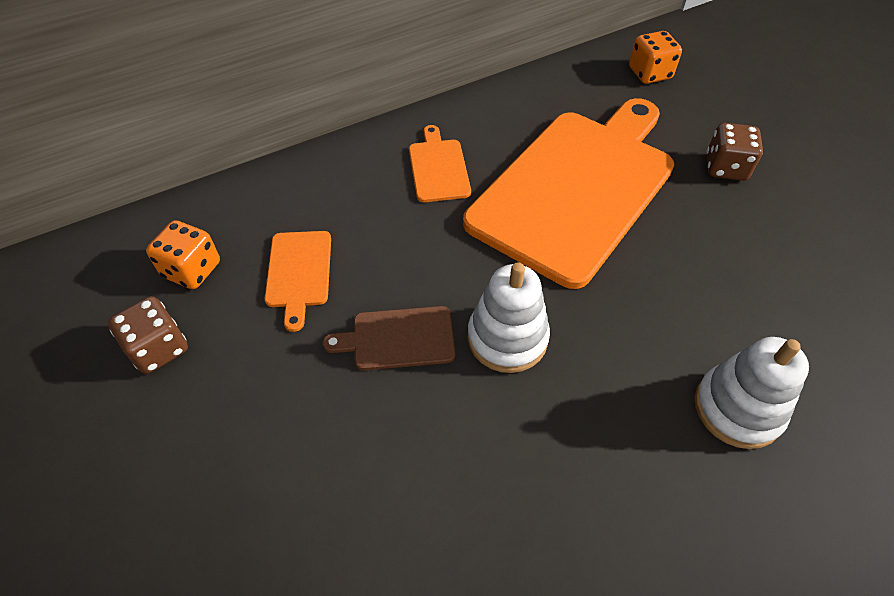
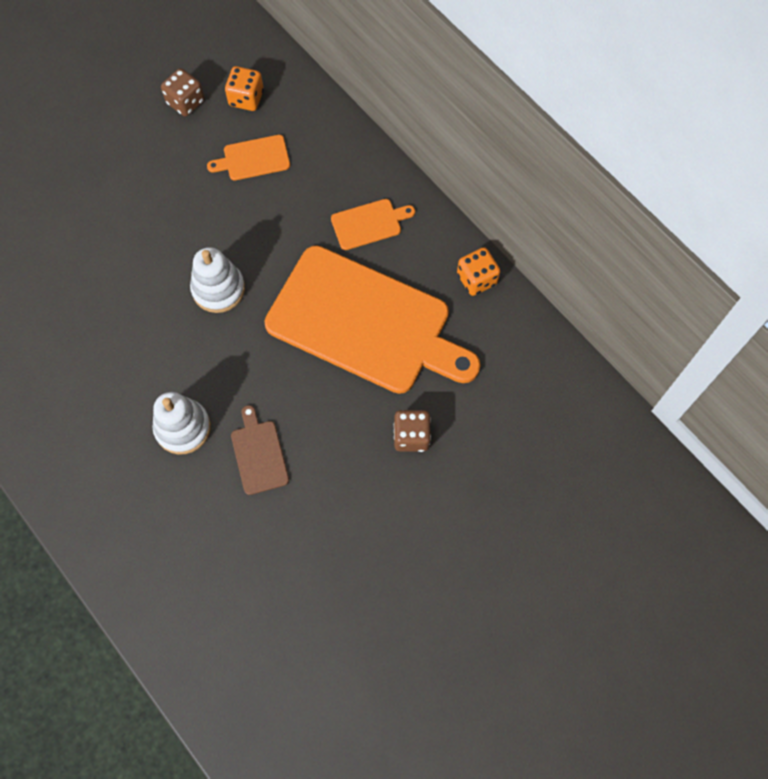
camera: 80 degrees right, 15 degrees up
brown cutting board [322,306,455,370] -> brown cutting board moved to [231,405,289,495]
orange dice [629,31,682,84] -> orange dice moved to [457,247,500,296]

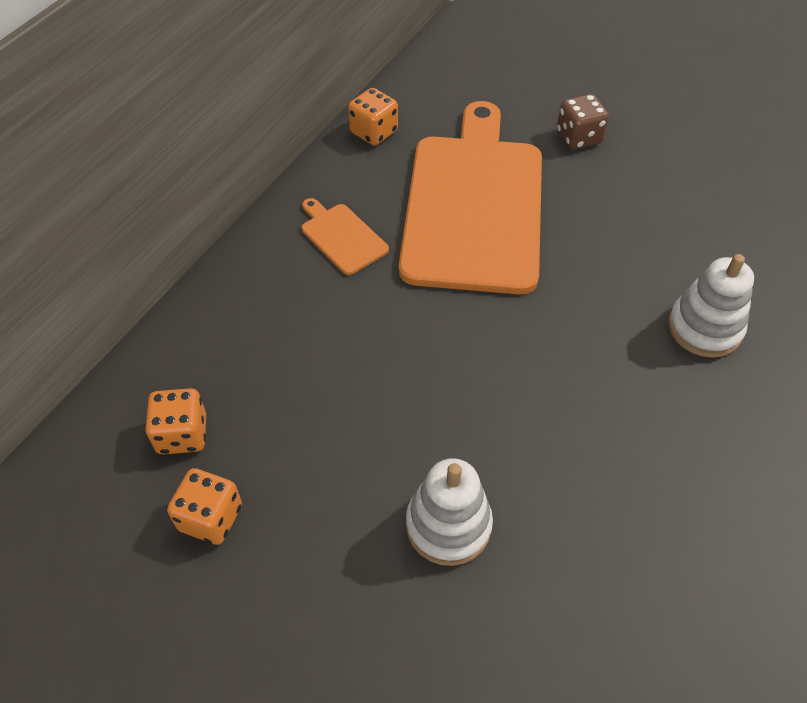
camera: 110 degrees left, 15 degrees down
brown dice [161,68,205,116] -> orange dice [167,468,242,545]
white stacking toy [190,247,245,313] -> white stacking toy moved to [406,458,493,566]
orange cutting board [207,135,290,180] -> none
brown cutting board [231,405,289,495] -> none

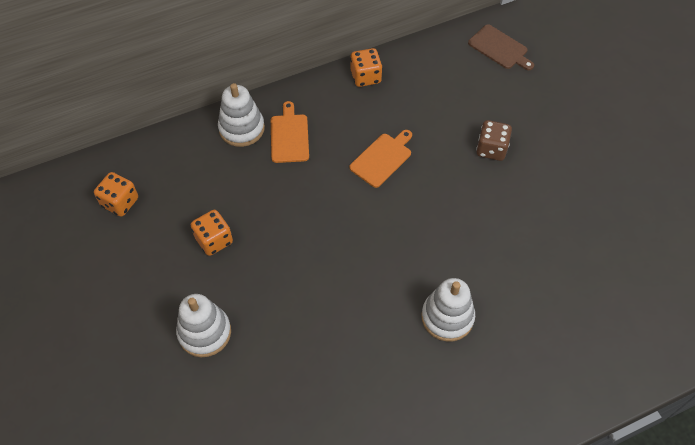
camera: 35 degrees right, 5 degrees up
orange dice [167,468,242,545] -> orange dice moved to [191,210,233,256]
orange cutting board [399,101,542,295] -> orange cutting board [349,130,412,188], size x0.40
none -> white stacking toy [218,83,265,147]
none -> brown cutting board [468,24,534,70]

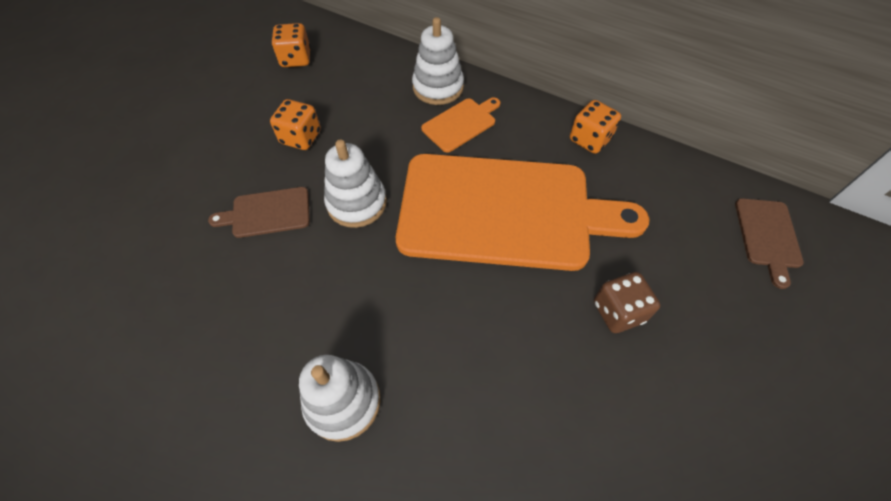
camera: 55 degrees right, 0 degrees up
white stacking toy [176,294,231,357] -> white stacking toy moved to [324,140,387,228]
orange cutting board [349,130,412,188] -> orange cutting board [396,154,649,271], size x2.48
none -> brown cutting board [208,187,310,238]

